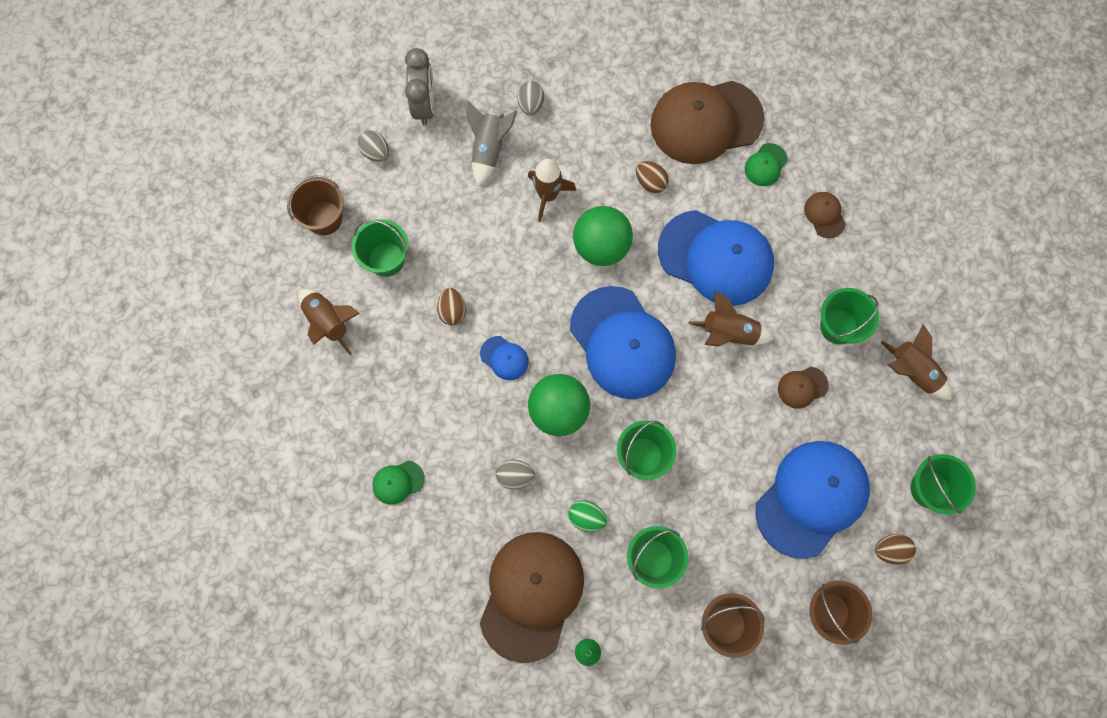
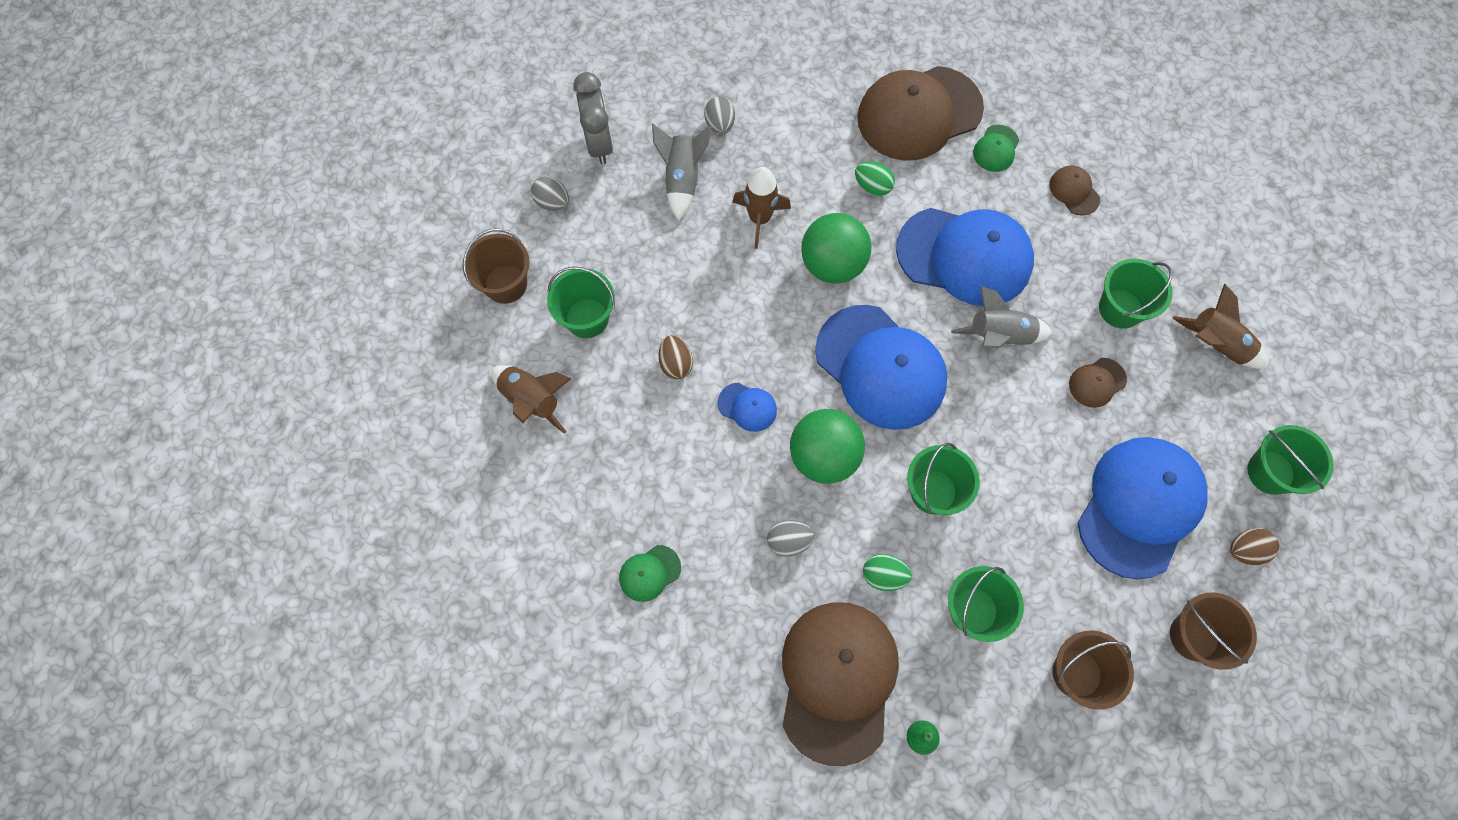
camera: 10 degrees left, 5 degrees down
brown egg [636,161,669,193] -> green egg [855,161,895,196]
brown rocket [688,291,775,347] -> grey rocket [951,286,1053,348]

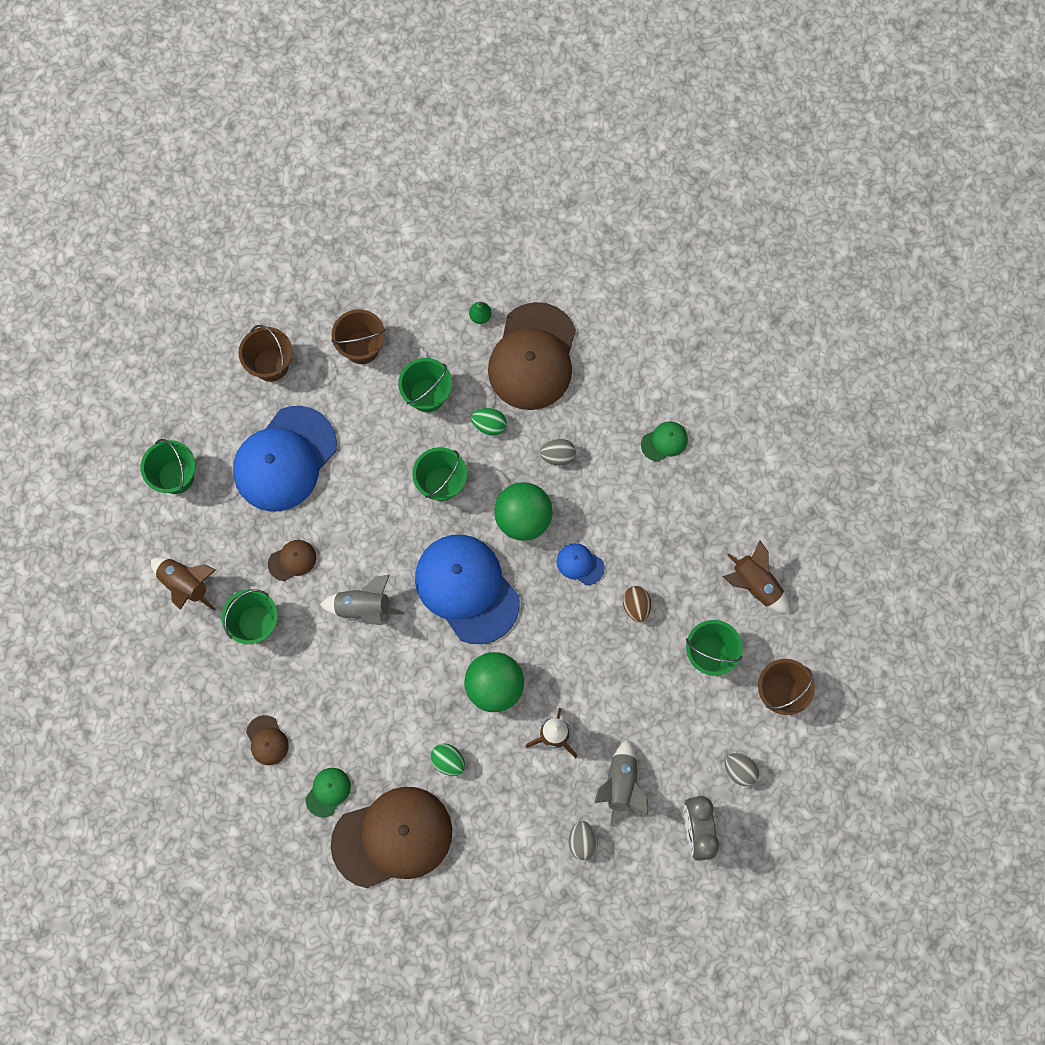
camera: 175 degrees left, 5 degrees up
blue cap [896,208,1034,306] -> none
brown egg [1230,528,1279,565] -> none

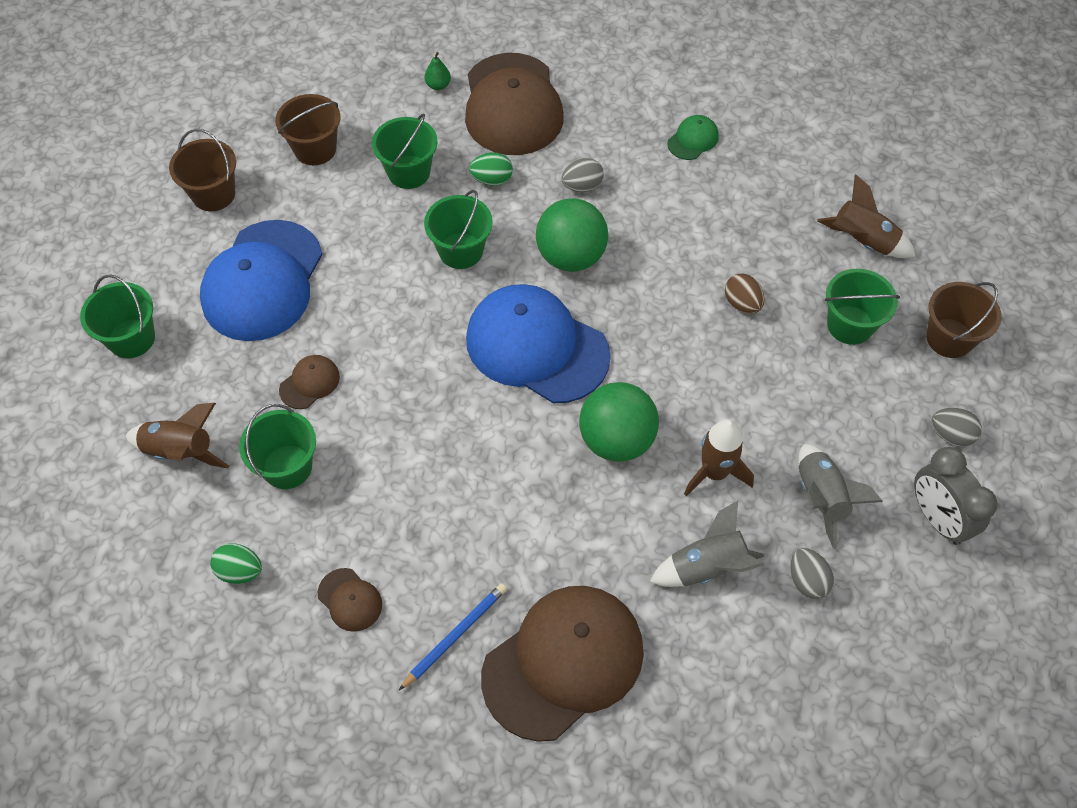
camera: 20 degrees left, 15 degrees down
green cap [306,768,351,818] -> blue pencil [399,583,507,690]
grey rocket [320,575,404,625] -> grey rocket moved to [650,501,765,587]
green egg [430,744,465,776] -> green egg moved to [210,543,262,584]
blue cap [557,543,604,585] -> none

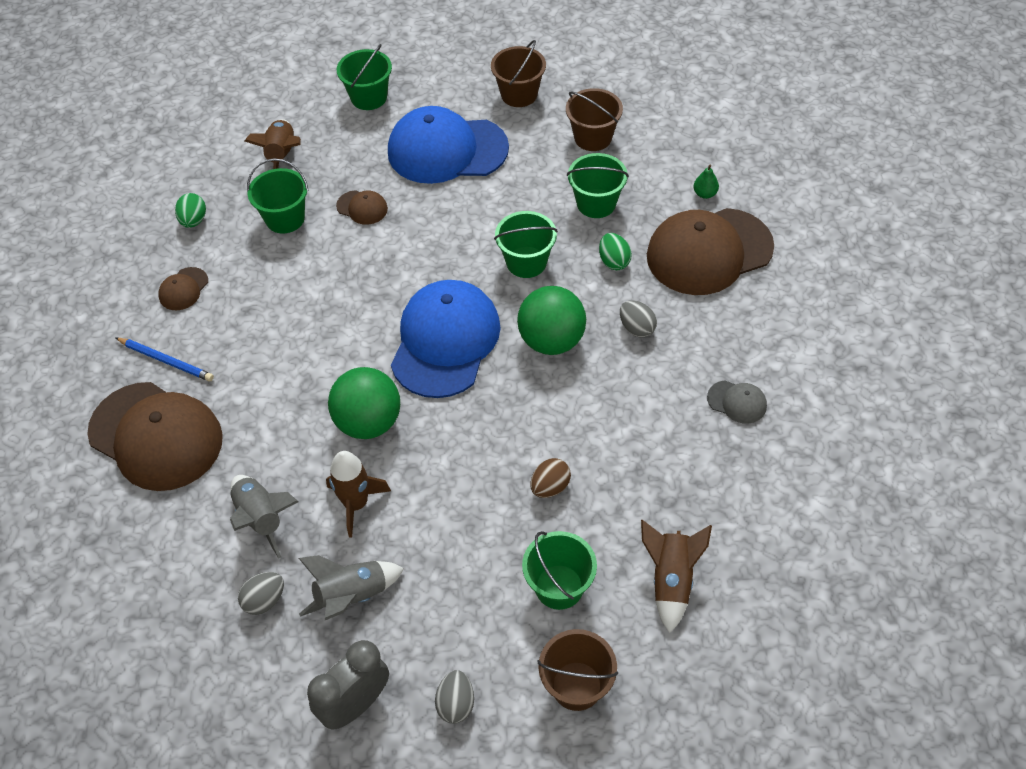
camera: 75 degrees right, 5 degrees down
green cap [667,115,718,160] -> grey cap [707,380,767,424]

